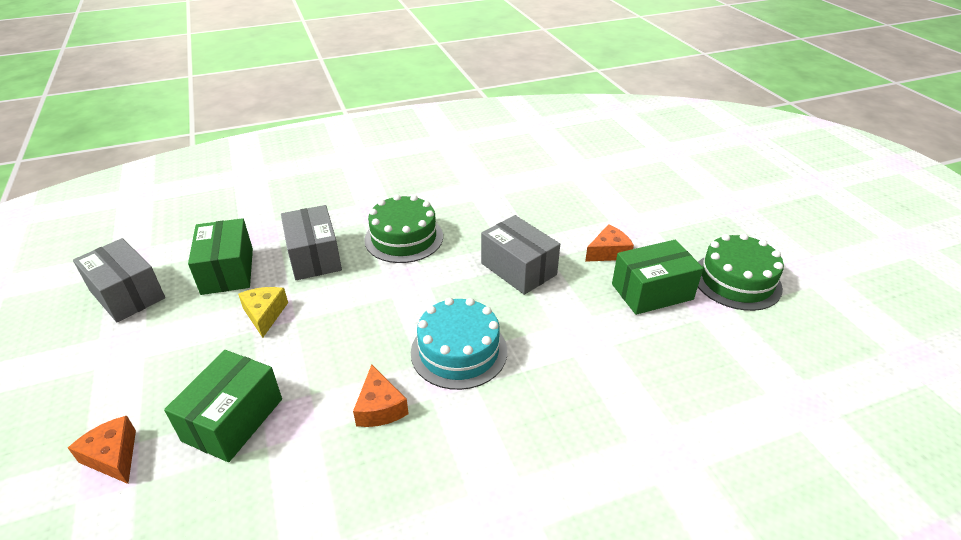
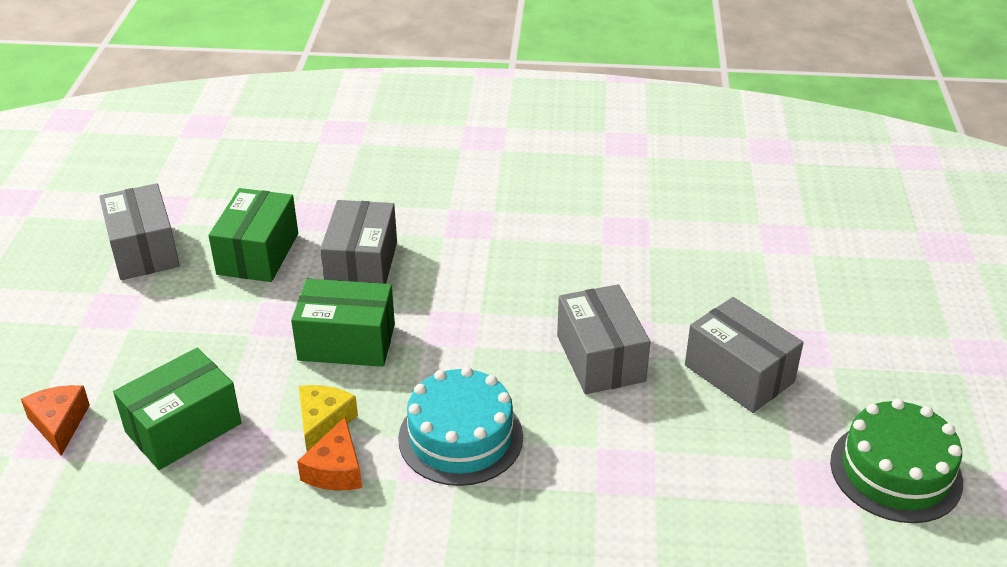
camera: 25 degrees right, 0 degrees up
yellow cheese [238,287,288,338] -> yellow cheese moved to [299,385,358,452]
green cake [364,194,443,263] -> none
orange cheese [585,224,634,262] -> grey box [685,297,804,413]
green box [612,240,703,315] -> green box moved to [291,279,395,367]

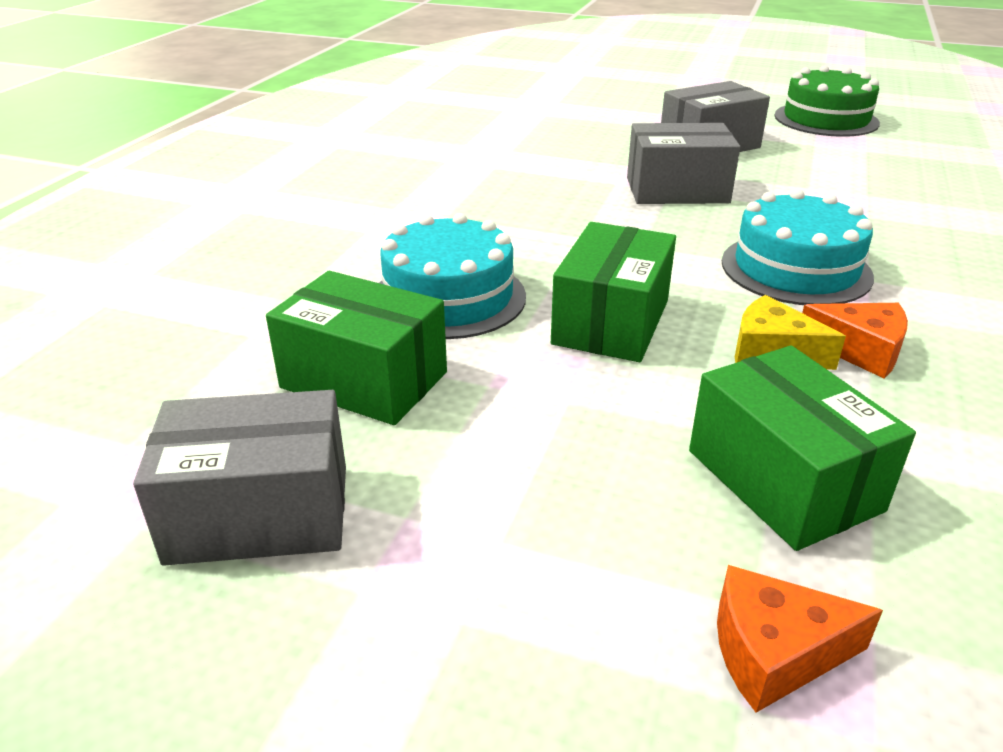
camera: 75 degrees left, 5 degrees down
grey box [320,200,397,284] -> turquoise cake [379,213,526,339]

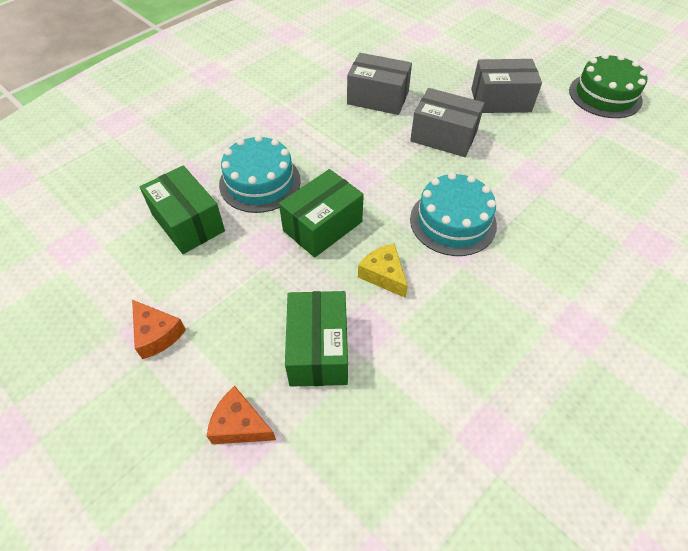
camera: 25 degrees right, 20 degrees up
grey box [133,390,346,566] -> grey box moved to [347,53,412,115]
orange cheese [802,303,908,378] -> orange cheese moved to [132,300,186,359]

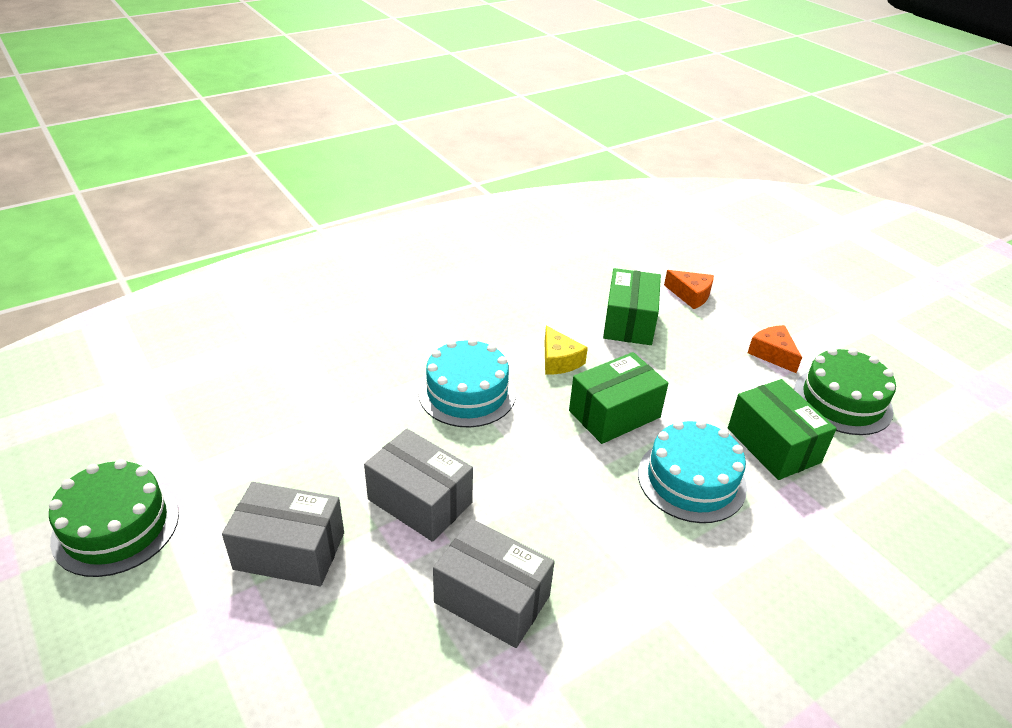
camera: 170 degrees left, 15 degrees down
none -> green cake [794,348,896,435]

